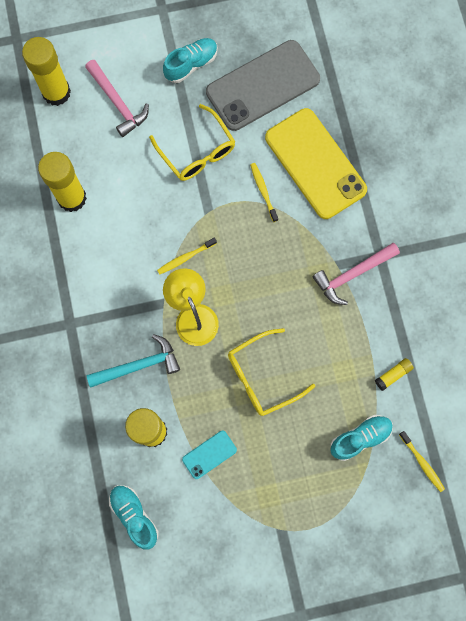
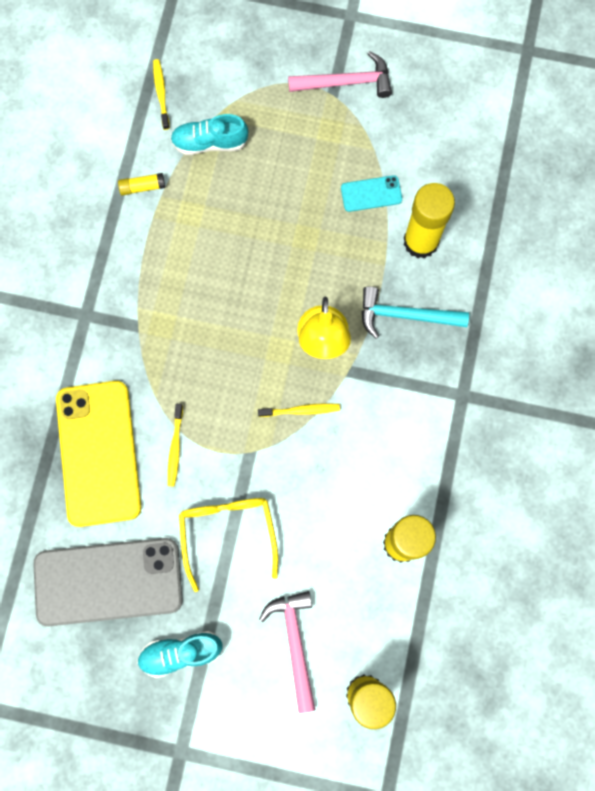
camera: 155 degrees left, 0 degrees up
turquoise shoe [109,485,159,550] -> none
yellow glasses [228,328,316,416] -> none
pink hammer [313,243,400,305] -> pink hammer moved to [288,51,392,98]

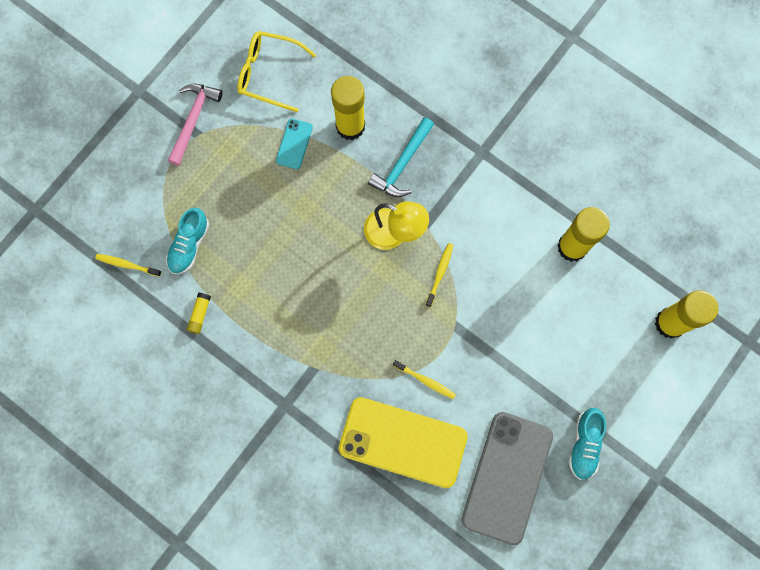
camera: 65 degrees left, 0 degrees up
yellow glasses [179,498,278,592] -> yellow glasses moved to [237,31,316,112]
pink hammer [259,591,315,713] -> none

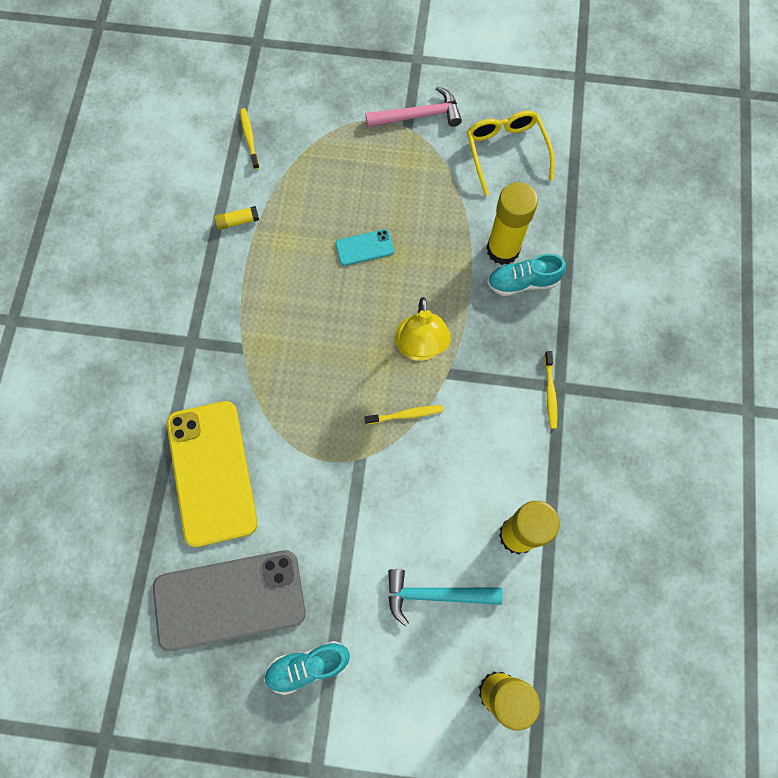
camera: 60 degrees right, 5 degrees down
turquoise shoe [166,208,209,274] -> turquoise shoe moved to [487,254,566,296]
turquoise phone [276,119,313,169] -> turquoise phone moved to [335,229,394,266]
turquoise hammer [368,117,434,197] -> turquoise hammer moved to [388,569,503,627]
yellow toothbrush [393,360,456,400] -> yellow toothbrush moved to [545,351,557,429]

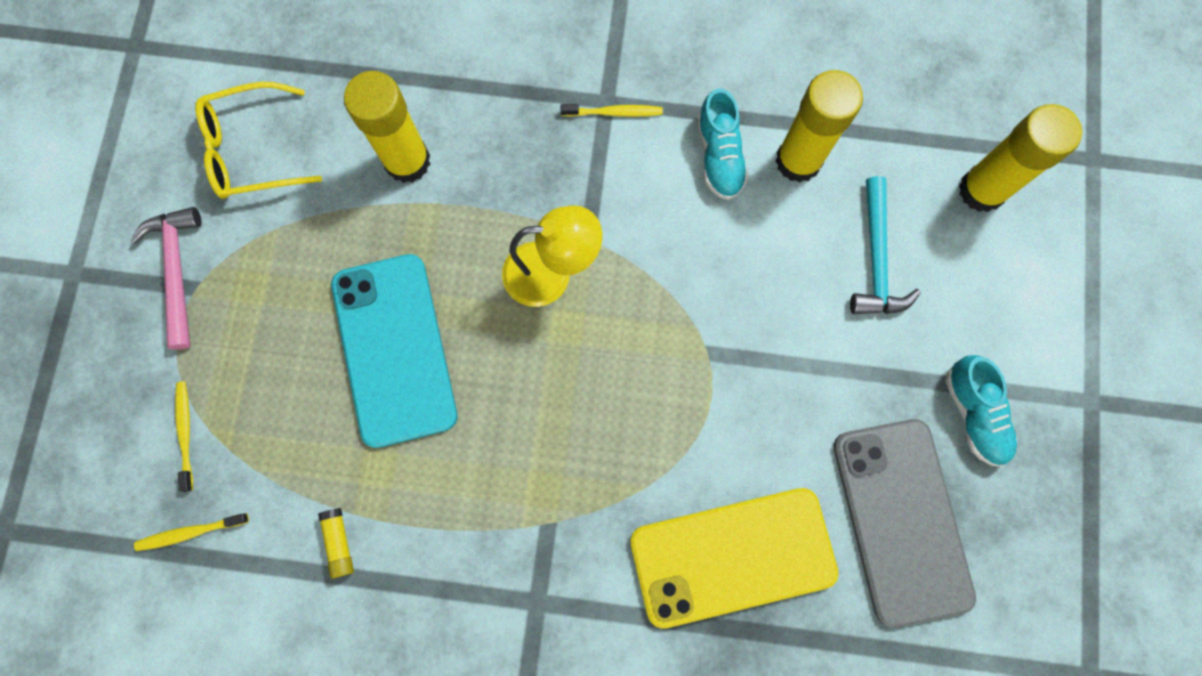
camera: 90 degrees left, 5 degrees up
turquoise phone [335,229,394,266] -> turquoise phone [331,254,457,448], size x2.27
yellow toothbrush [364,405,444,424] -> yellow toothbrush moved to [175,381,193,492]
turquoise shoe [487,254,566,296] -> turquoise shoe moved to [697,89,749,200]

